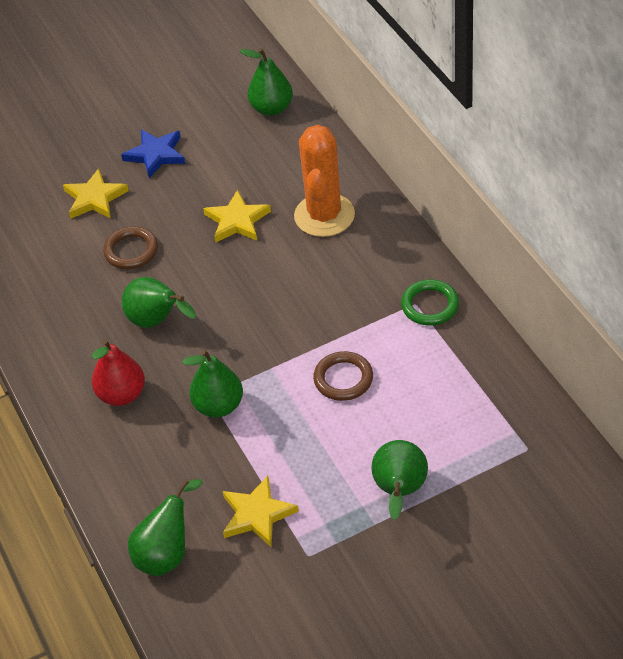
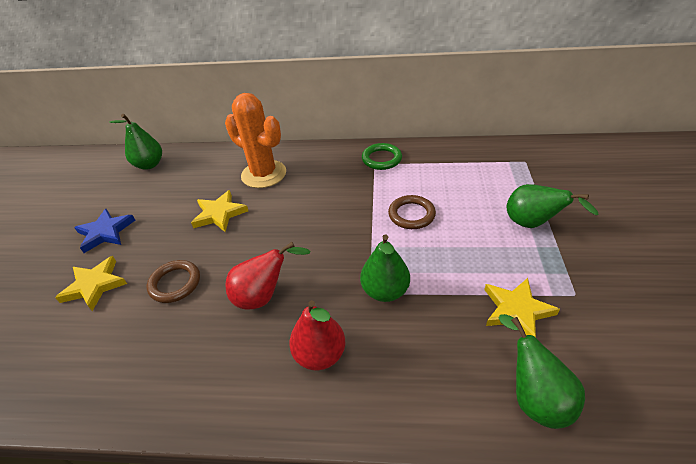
camera: 60 degrees left, 5 degrees down
green pear [122,277,196,328] -> red pear [226,242,311,309]

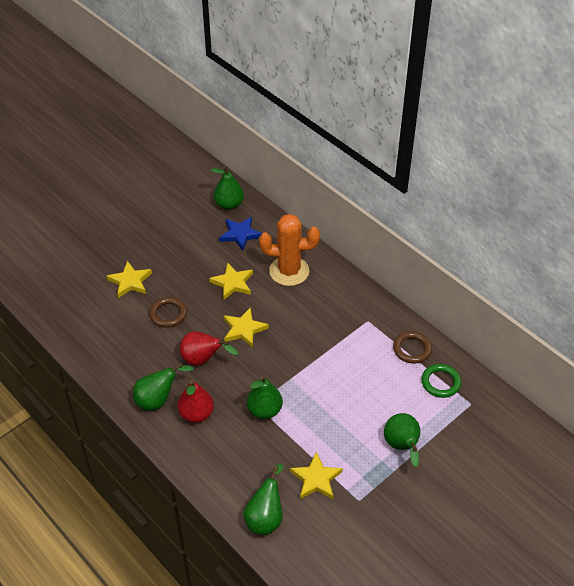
camera: 40 degrees right, 5 degrees up
blue star [74,209,135,253] -> blue star moved to [219,217,262,251]
orange cactus [225,93,286,188] -> orange cactus turned 75 degrees counterclockwise [259,214,320,286]
green ring [362,143,402,170] -> green ring moved to [421,364,461,398]
brown ring [388,195,436,229] -> brown ring moved to [393,331,432,364]
none -> green pear [133,363,194,411]
none -> yellow star [224,307,269,348]

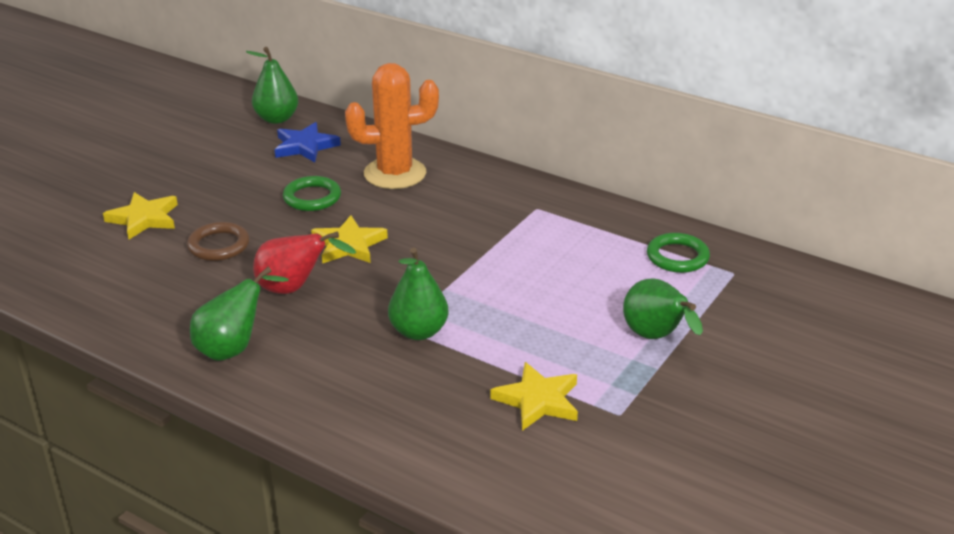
camera: 15 degrees left, 15 degrees down
red pear [178,380,214,423] -> none
yellow star [209,263,253,300] -> green ring [283,176,341,211]
green pear [243,464,284,535] -> none
brown ring [393,331,432,364] -> none

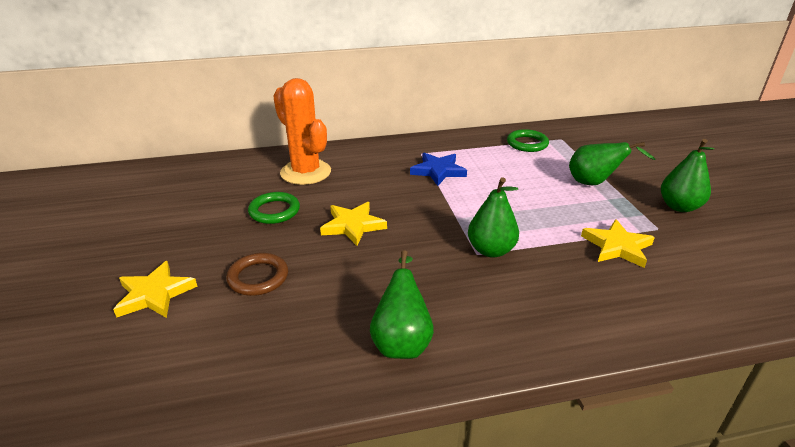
camera: 45 degrees left, 0 degrees up
green pear [246,47,298,124] -> green pear moved to [661,139,715,212]
red pear [253,232,356,294] -> none
blue star [275,122,341,162] -> blue star moved to [410,153,467,186]
orange cactus [345,63,439,189] -> orange cactus turned 75 degrees counterclockwise [273,78,331,185]

